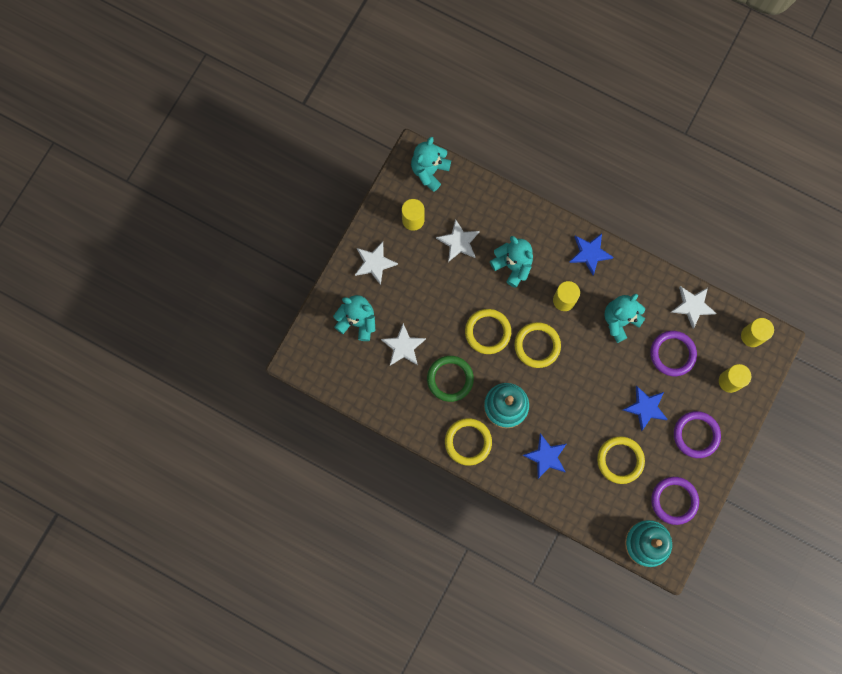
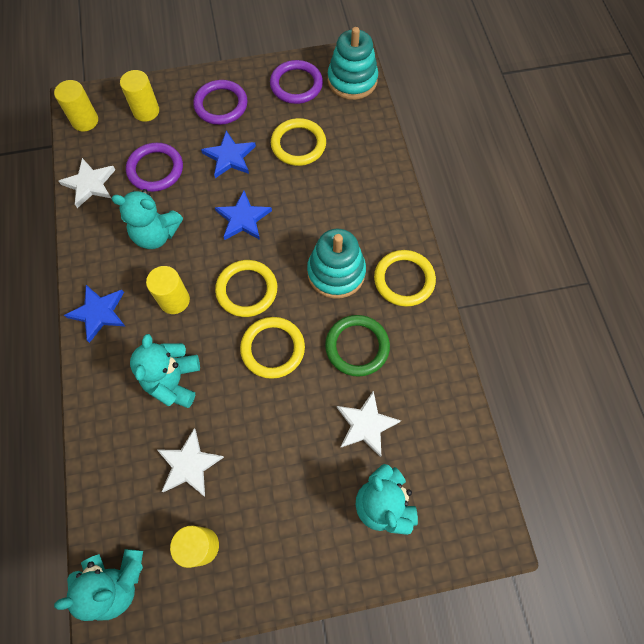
camera: 130 degrees left, 10 degrees down
white star [355,242,398,285] -> none
blue star [522,433,566,479] -> blue star moved to [215,191,272,240]

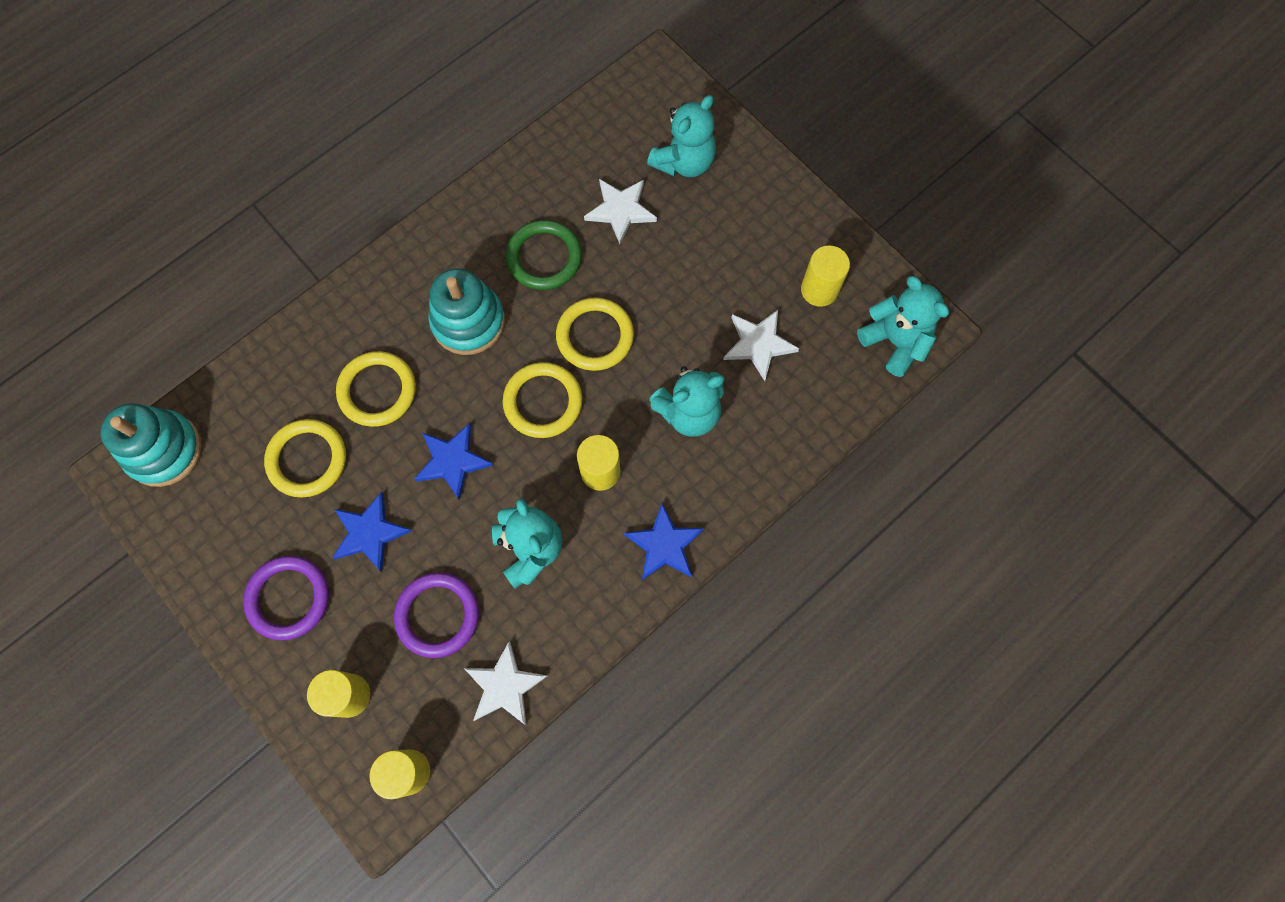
camera: 120 degrees left, 5 degrees up
purple ring [270,60,323,104] -> none
yellow ring [374,250,436,307] -> yellow ring moved to [336,351,416,427]

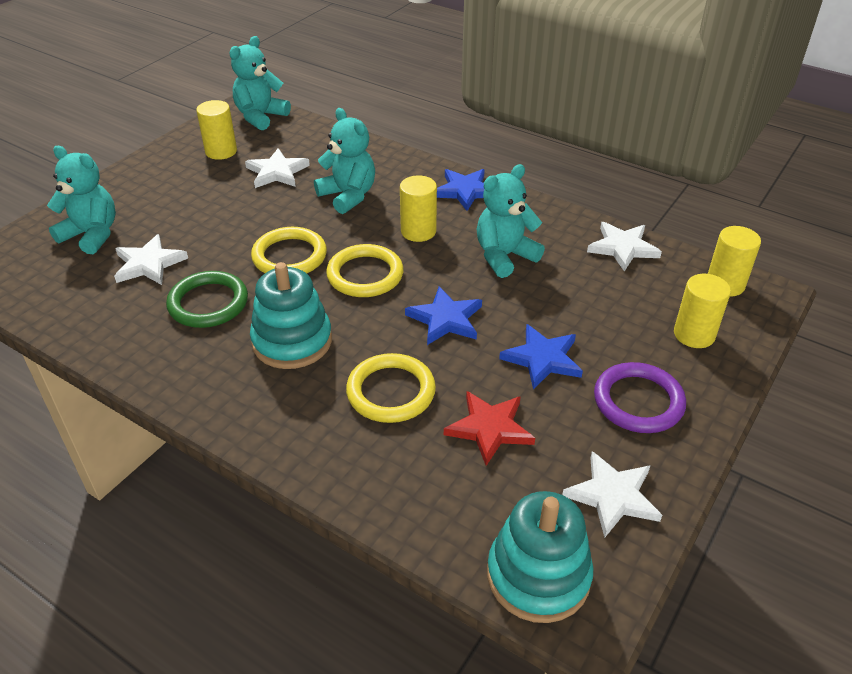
camera: 105 degrees left, 30 degrees down
yellow ring [264,419,346,497] -> red star [444,391,535,466]
purple ring [394,572,479,658] -> none
none -> white star [562,451,662,538]

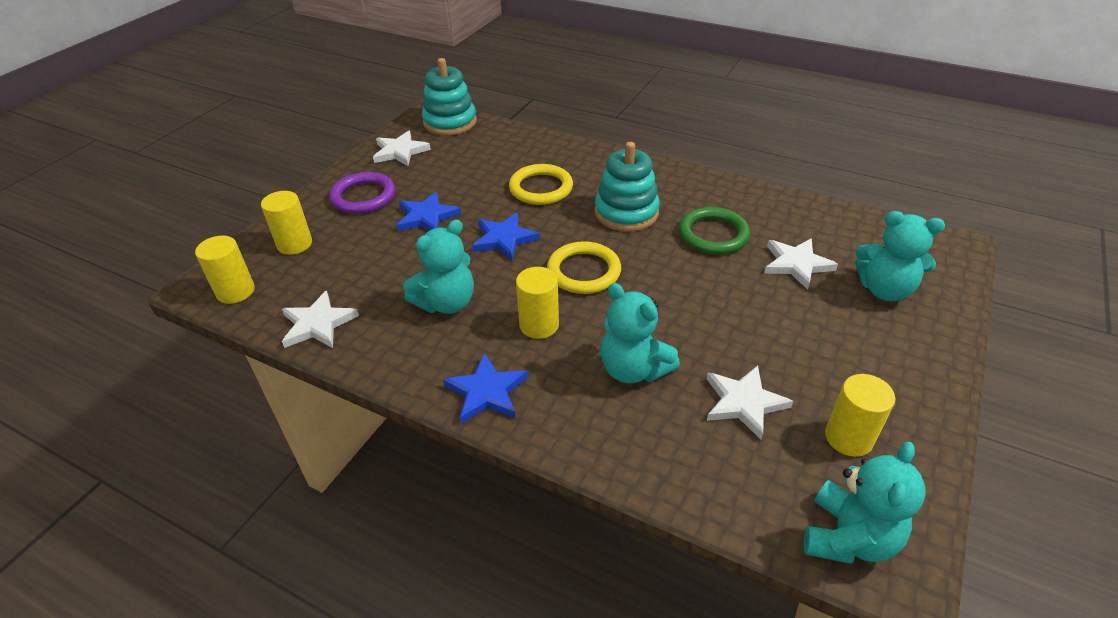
camera: 175 degrees right, 0 degrees up
yellow ring [251,227,327,273] -> none
red star [444,391,535,466] -> none

